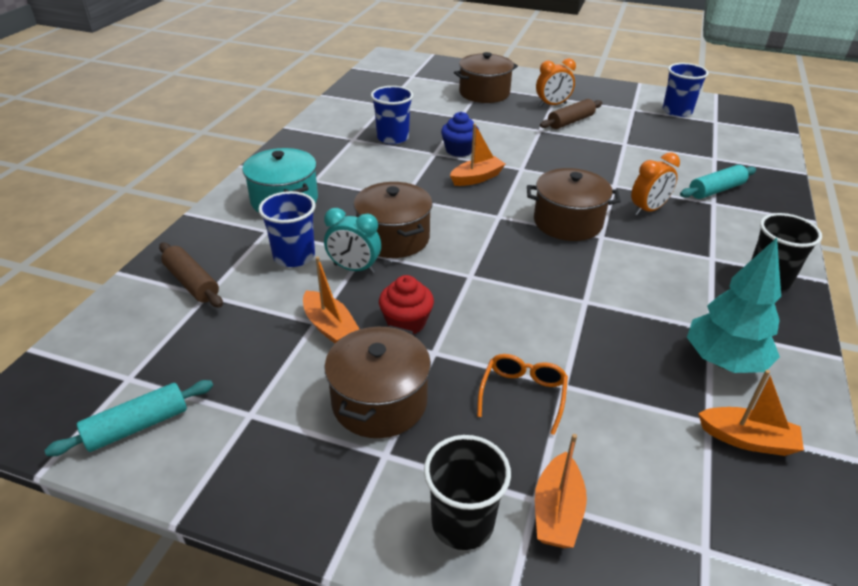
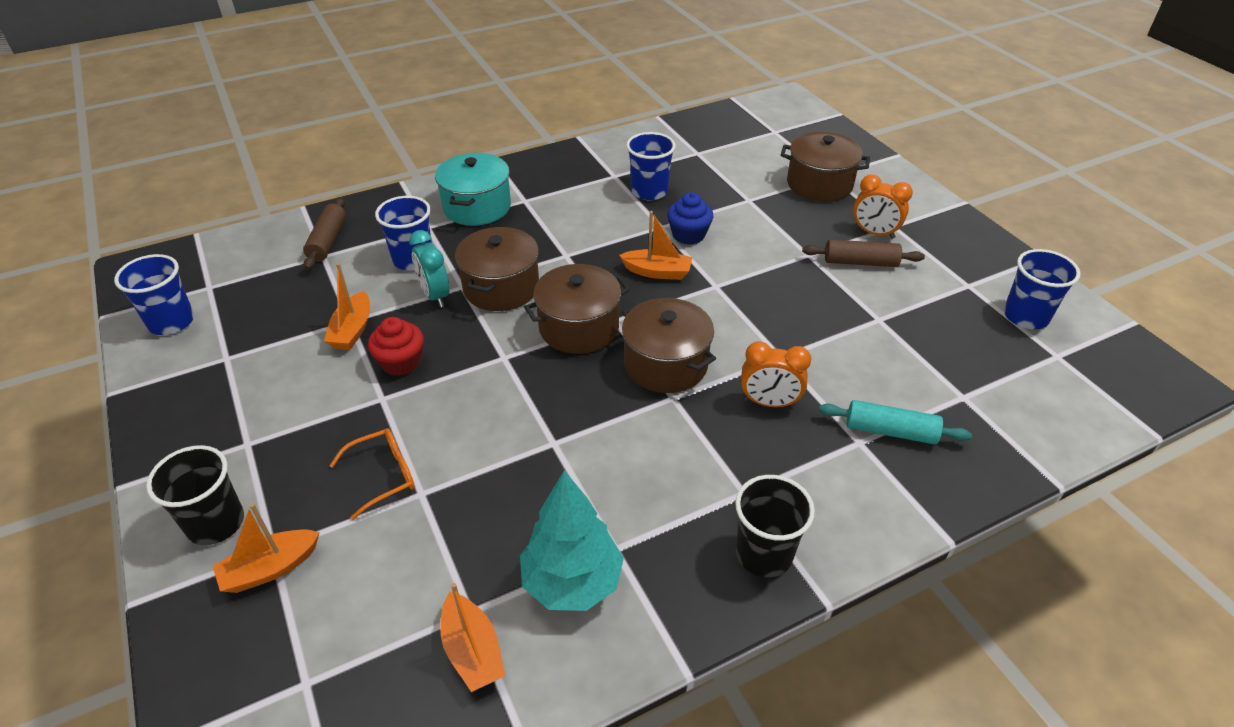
camera: 45 degrees right, 5 degrees up
turquoise rolling pin [44,380,213,456] -> blue cup [114,254,194,335]
brown pot [324,325,431,438] -> brown pot moved to [524,264,630,354]

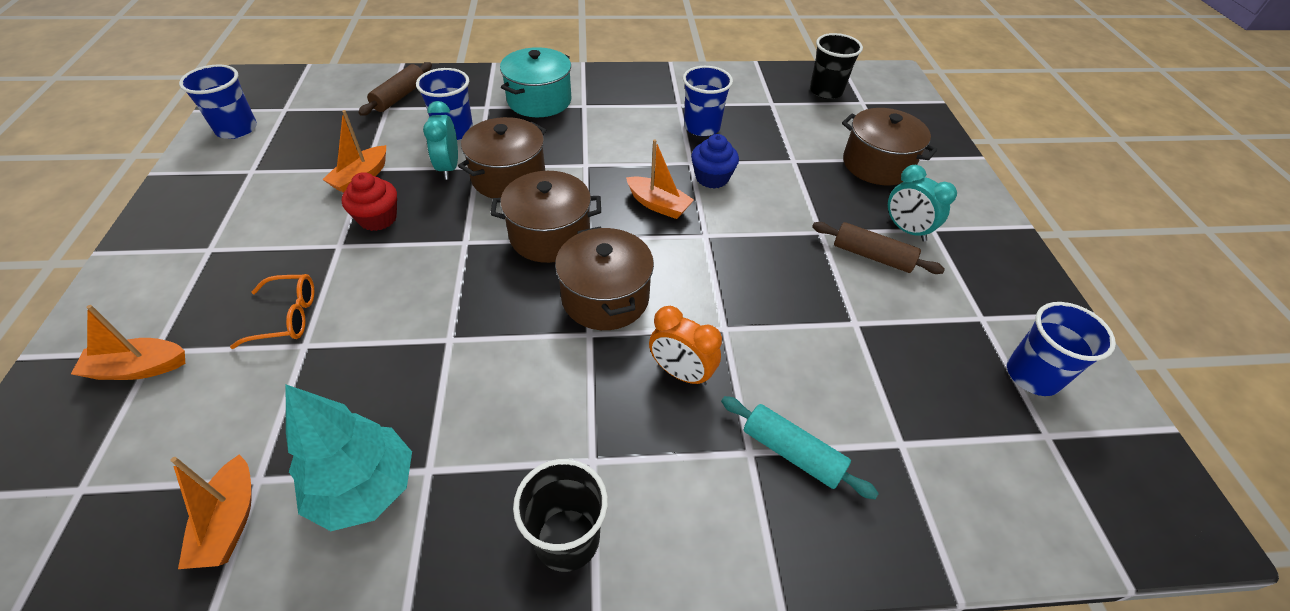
camera: 20 degrees right, 5 degrees up
black cup [146,445,244,545] -> black cup moved to [810,33,863,99]
orange clock [853,175,913,239] -> turquoise clock [888,165,957,242]

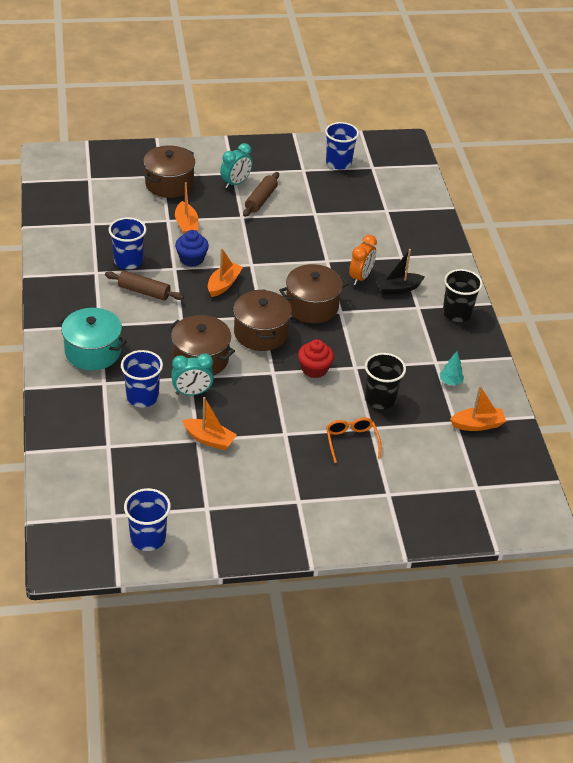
camera: 95 degrees left, 5 degrees down
orange boat [71,305,185,380] -> orange boat moved to [175,182,198,234]
turquoise tree [286,385,412,531] -> turquoise tree [440,351,464,385], size x0.46
red cupcake [342,172,397,231] -> red cupcake moved to [298,339,334,378]
brown rolling pin [358,62,432,116] -> brown rolling pin moved to [105,271,184,301]
turquoise rolling pin [721,396,879,499] -> none
black cup [810,33,863,99] -> black cup moved to [365,353,406,409]
none -> black boat [375,249,425,295]

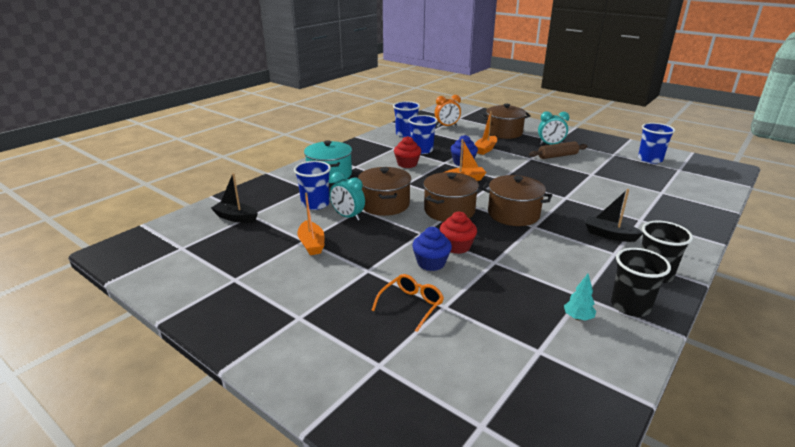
camera: 50 degrees right, 15 degrees down
brown rolling pin [105,271,184,301] -> red cupcake [394,136,421,168]
blue cup [124,488,171,551] -> blue cup moved to [393,101,420,137]
orange clock [349,235,377,285] -> orange clock moved to [435,95,461,127]
black cup [365,353,406,409] -> black cup moved to [611,248,671,317]
orange boat [450,386,506,431] -> none
none -> black boat [211,173,258,223]
none -> blue cupcake [412,227,452,271]

